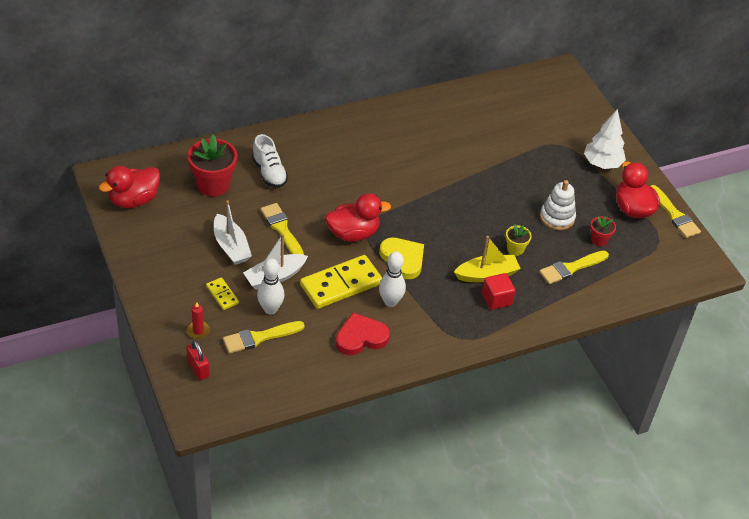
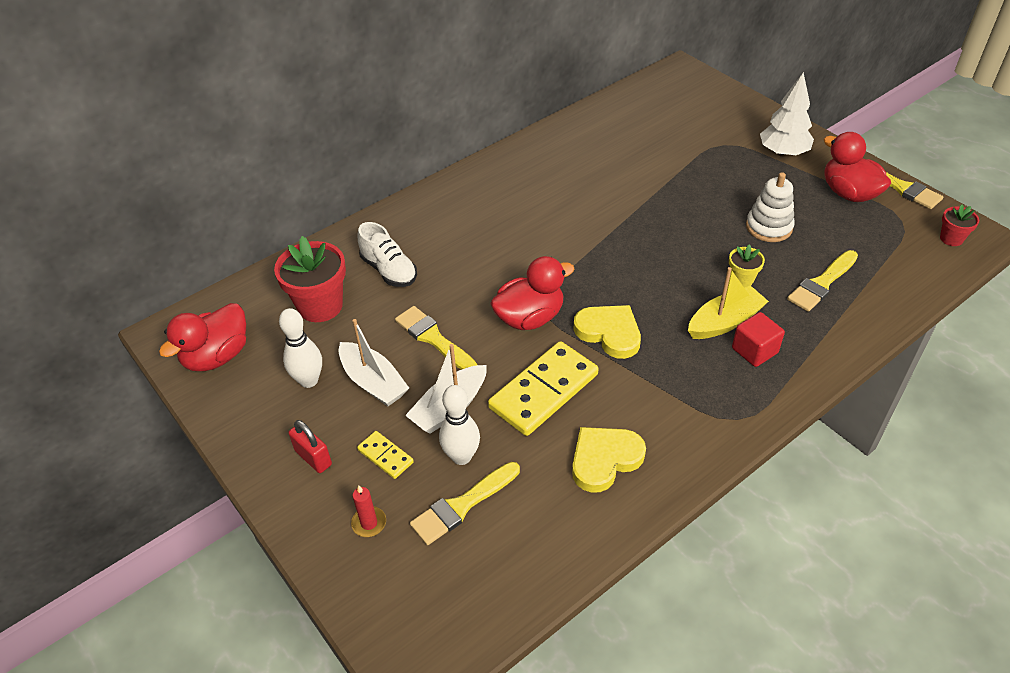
camera: 10 degrees left, 0 degrees up
red padlock [186,340,209,380] -> red padlock moved to [288,420,332,473]
red heart [336,313,390,355] -> yellow heart [572,427,646,493]
white bowling pin [379,251,406,307] -> white bowling pin moved to [279,308,322,388]
red flower pot [590,216,616,246] -> red flower pot moved to [940,205,979,246]

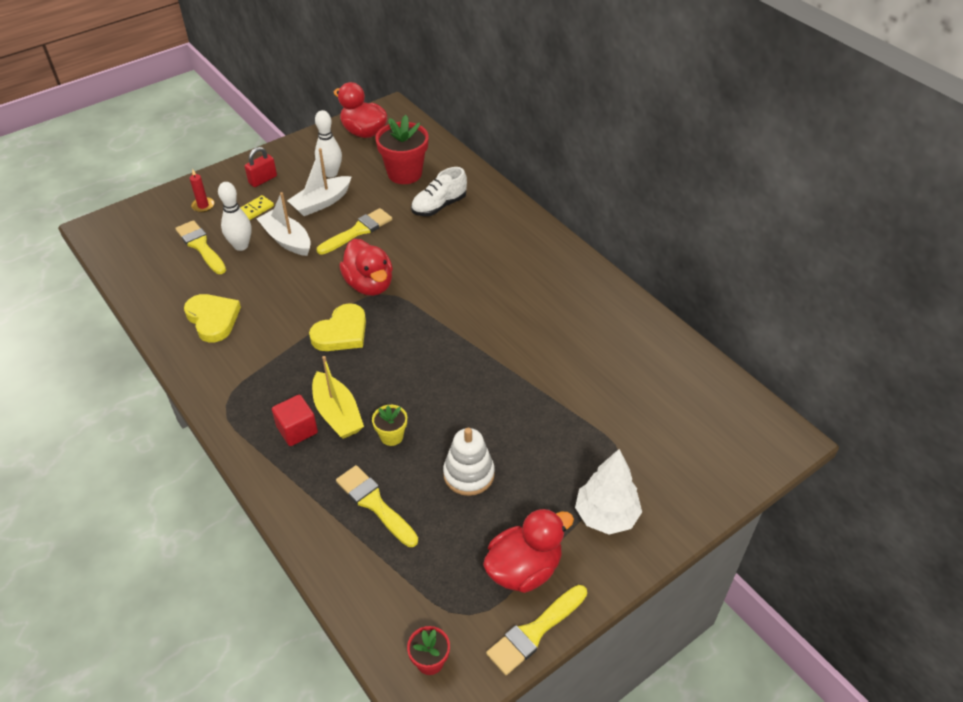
camera: 90 degrees right, 0 degrees up
yellow domino [488,341,599,436] -> none

